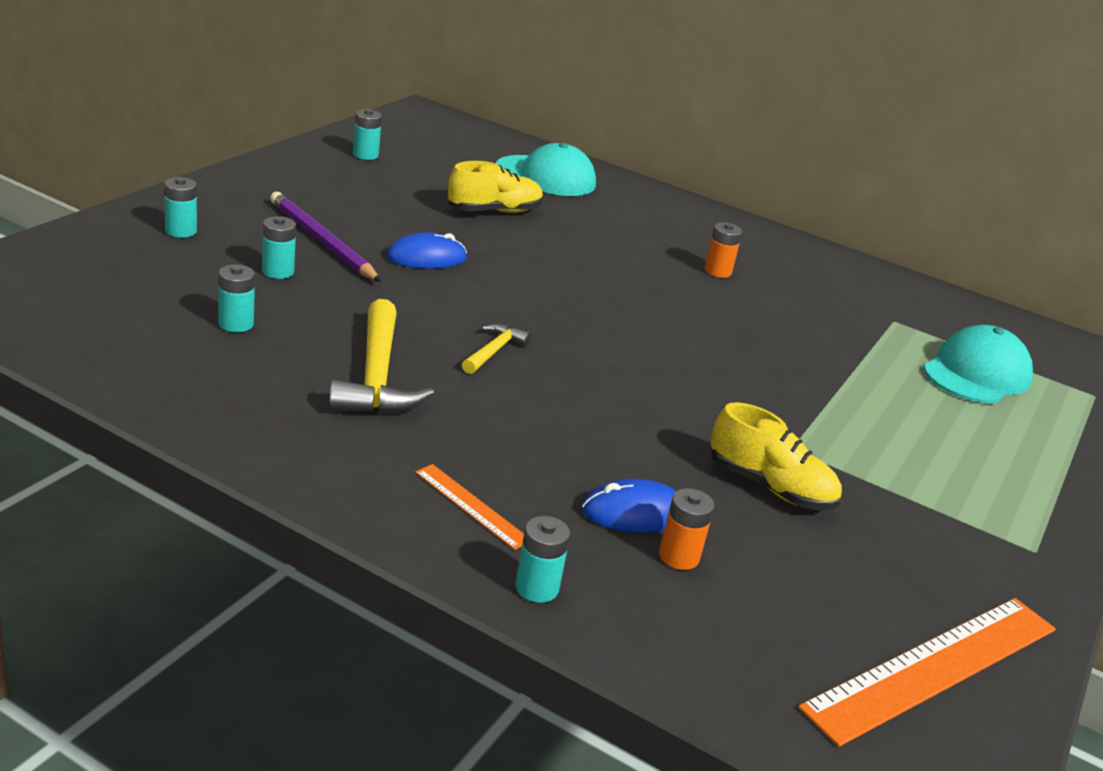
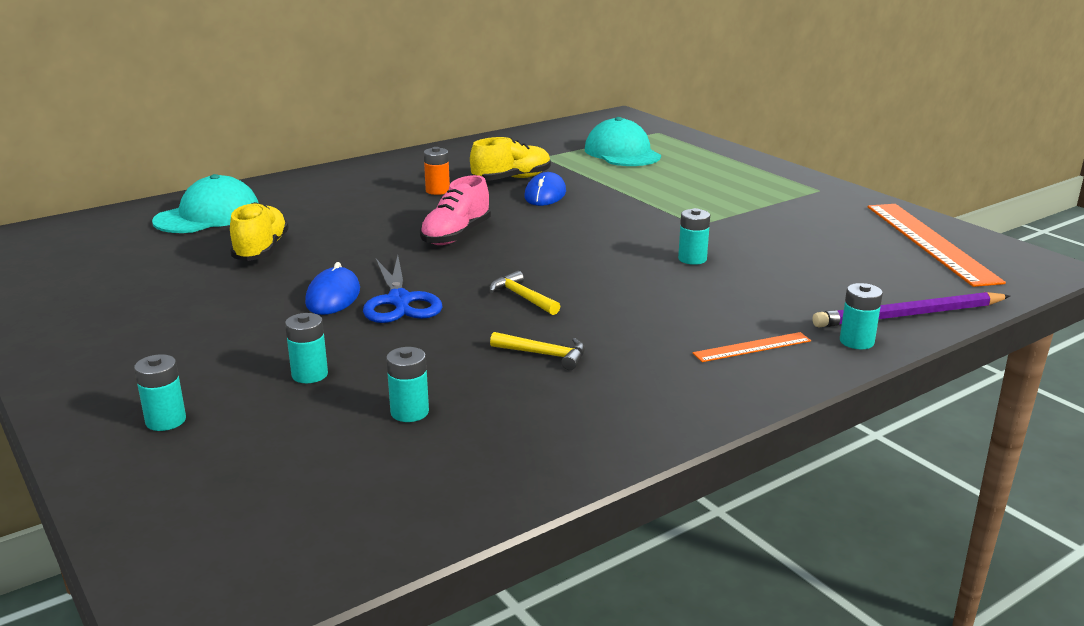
camera: 60 degrees left, 5 degrees down
purple pencil [270,192,381,282] -> purple pencil moved to [813,292,1010,327]
yellow hammer [329,299,434,414] -> yellow hammer [490,332,585,370], size x0.53
turquoise battery [353,109,382,160] -> turquoise battery moved to [678,208,710,265]
blue mouse [582,479,676,532] -> blue mouse moved to [524,172,566,206]
orange battery [659,488,715,570] -> none
yellow shoe [710,402,842,510] -> yellow shoe moved to [470,137,551,180]
none -> blue scissors [363,255,442,323]
none -> pink shoe [420,175,491,245]

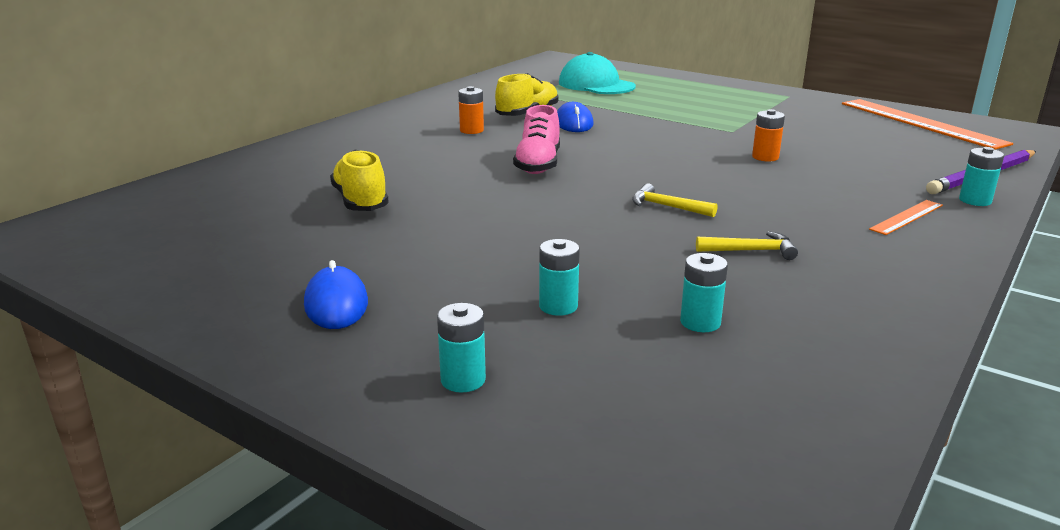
camera: 20 degrees left, 0 degrees up
turquoise cap [152,174,259,233] -> none
blue mouse [305,262,360,315] -> blue mouse moved to [304,260,368,329]
blue scissors [363,255,442,323] -> none
turquoise battery [678,208,710,265] -> orange battery [752,109,785,162]

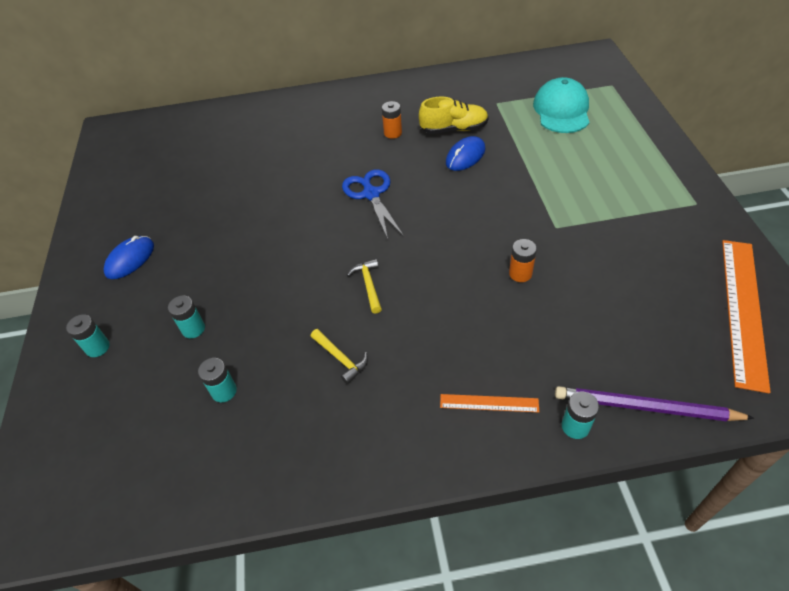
camera: 50 degrees right, 25 degrees up
yellow shoe [330,150,389,211] -> none
pink shoe [513,105,560,174] -> blue scissors [342,169,404,239]

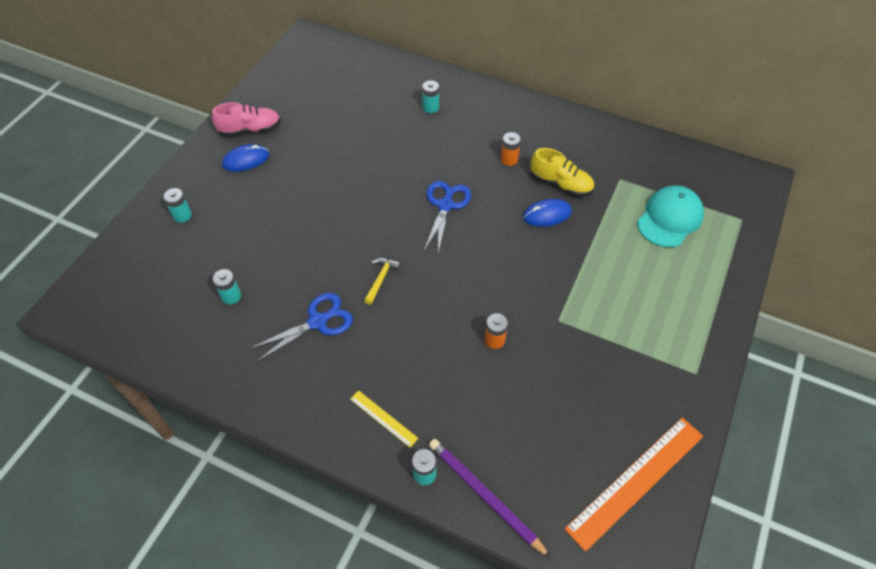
camera: 30 degrees right, 5 degrees up
turquoise battery [168,295,205,338] -> turquoise battery moved to [422,80,439,113]
yellow hammer [311,329,368,384] -> blue scissors [249,293,353,362]
orange ruler [440,394,539,412] -> yellow ruler [350,390,418,448]
none -> pink shoe [212,102,281,137]

